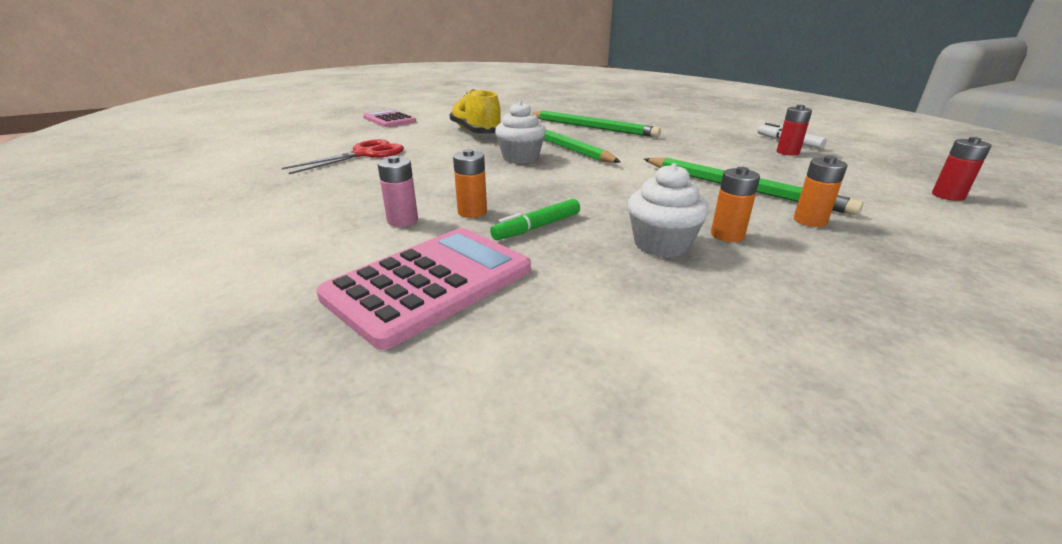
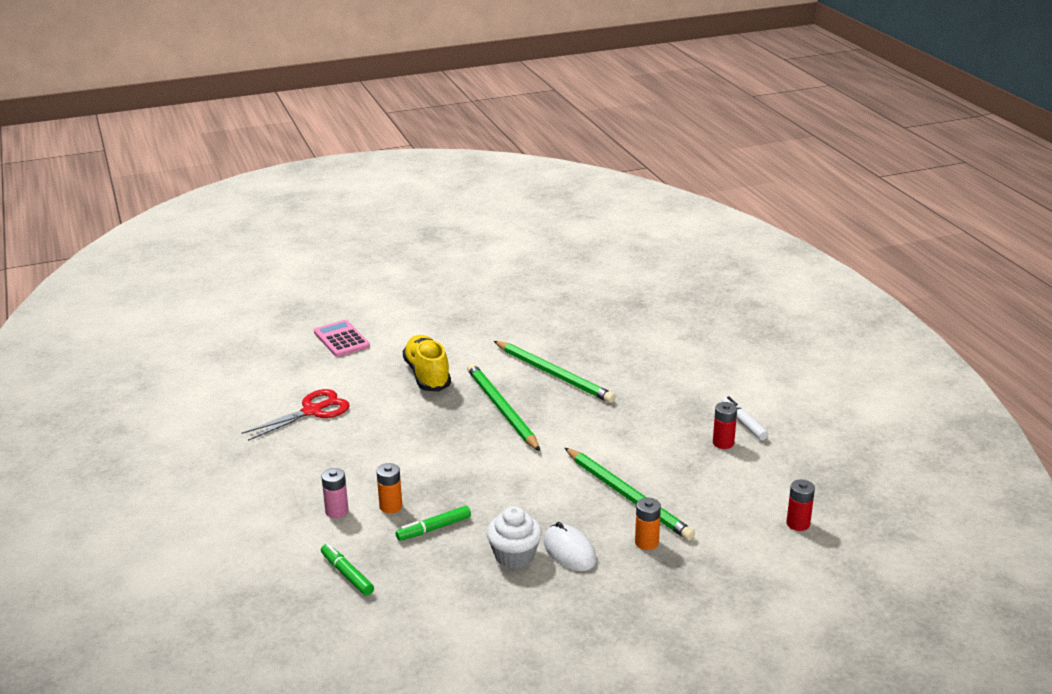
camera: 10 degrees right, 0 degrees up
pink calculator [316,228,531,350] -> green marker [321,544,374,596]
white cupcake [495,101,546,164] -> none
orange battery [711,167,760,242] -> white mouse [544,522,596,571]

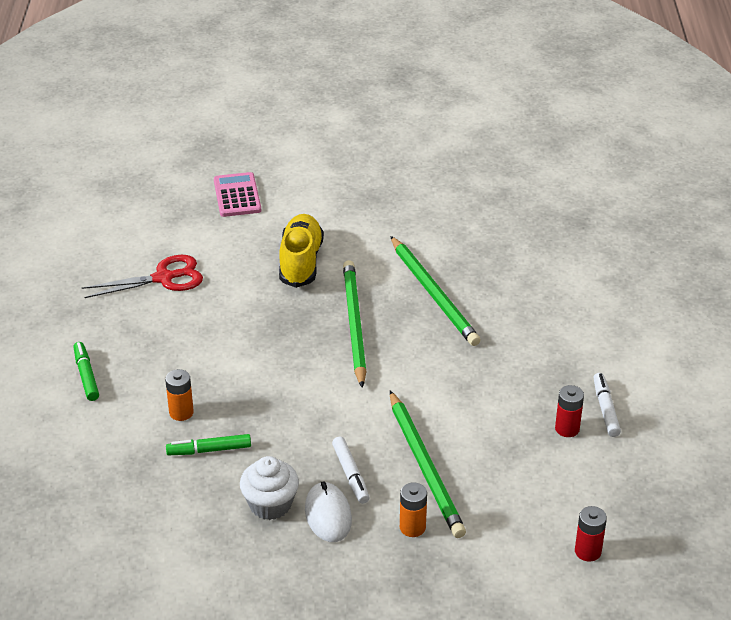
camera: 20 degrees right, 10 degrees up
pink battery [321,468,349,518] -> none
green marker [321,544,374,596] -> green marker moved to [74,342,99,401]
none -> white marker [332,437,370,504]

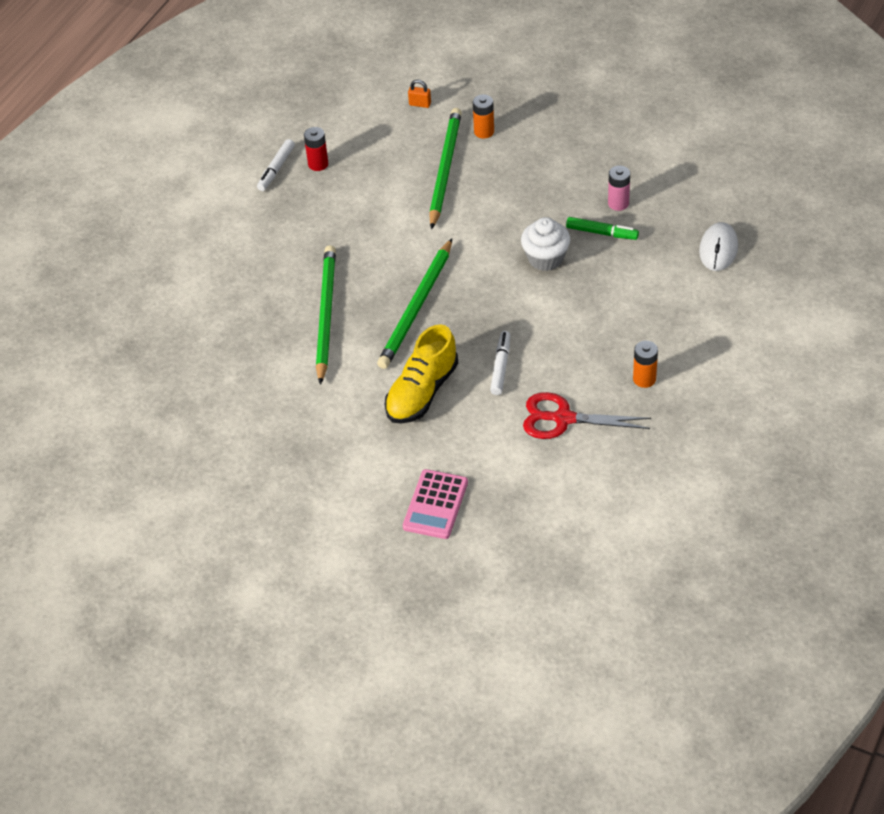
camera: 150 degrees left, 10 degrees up
green marker [74,342,99,401] -> none
orange battery [165,369,194,421] -> orange battery moved to [633,341,658,388]
white cupcake [240,456,299,520] -> white cupcake moved to [521,217,570,271]
white mouse [305,481,352,542] -> white mouse moved to [699,222,738,271]
white marker [332,437,370,504] -> white marker moved to [490,331,510,395]
red battery [575,506,607,562] -> none
none -> orange padlock [408,80,431,108]
none -> pink battery [608,166,630,211]

